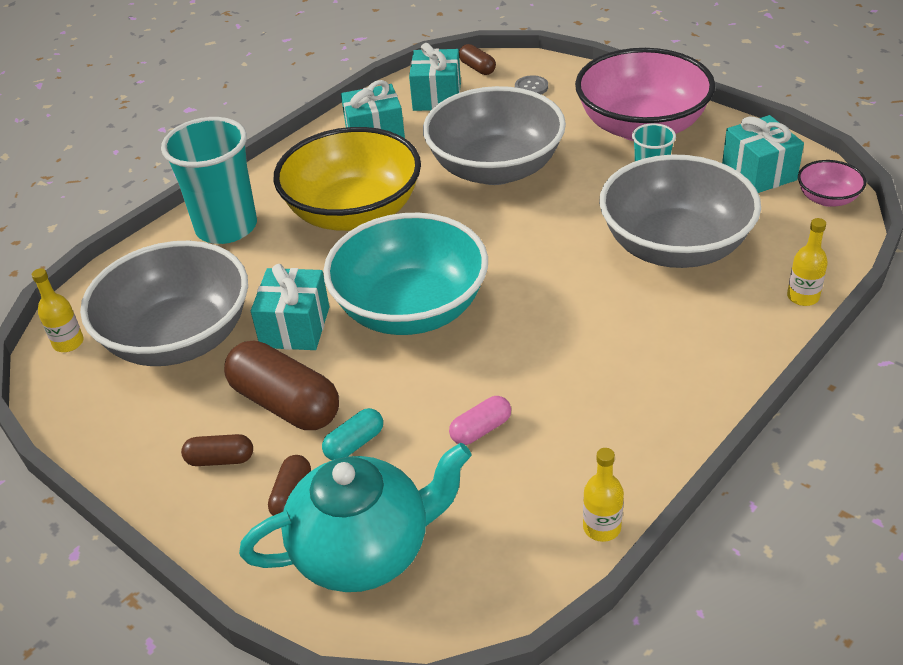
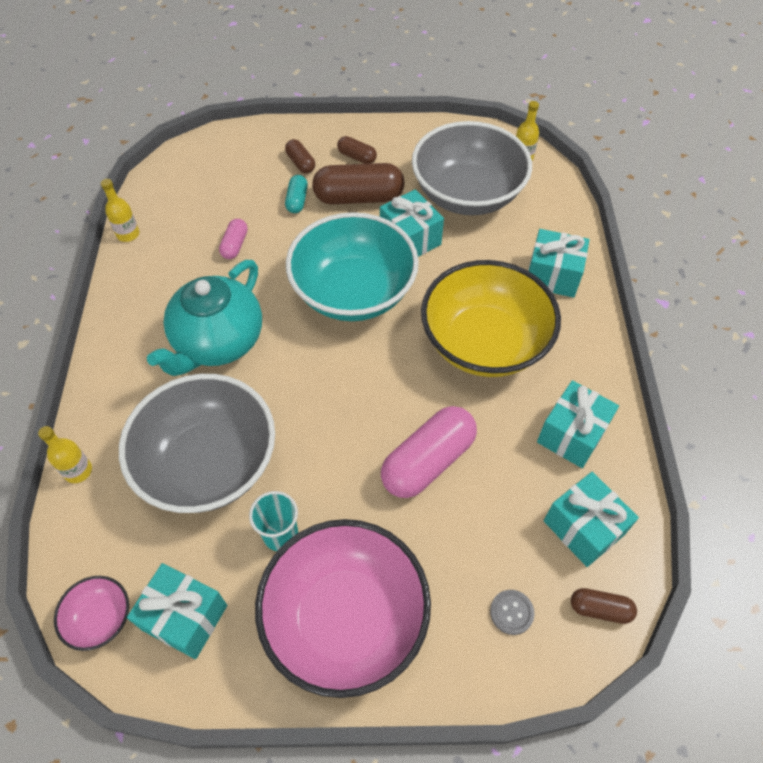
camera: 135 degrees right, 15 degrees up
turquoise cup [161,117,257,244] -> turquoise gift [528,229,590,298]
brown capsule [181,434,253,466] -> brown capsule turned 75 degrees clockwise [337,136,377,164]
turquoise teapot [239,443,472,592] -> turquoise teapot moved to [147,260,262,376]
grey bowl [423,86,566,185] -> pink capsule [381,406,477,498]

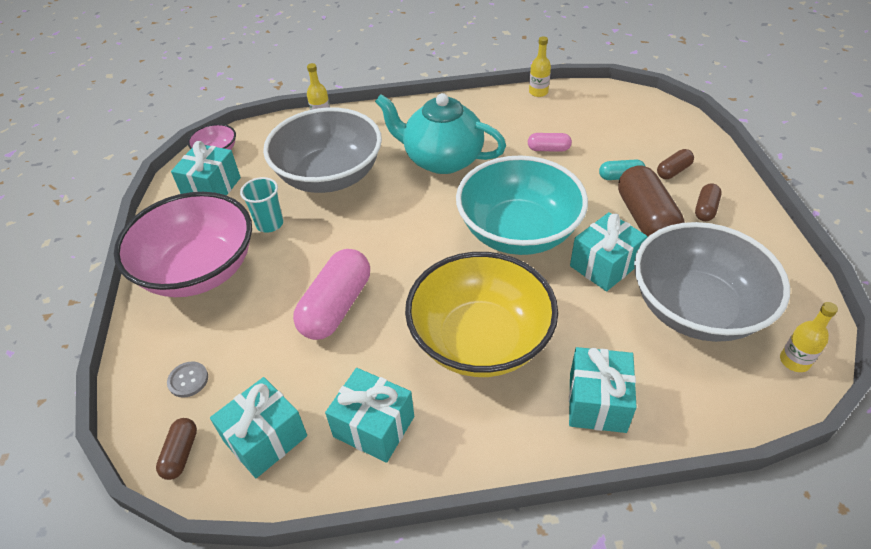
camera: 85 degrees right, 10 degrees down
pink capsule [381,406,477,498] -> pink capsule turned 75 degrees clockwise [293,249,370,340]

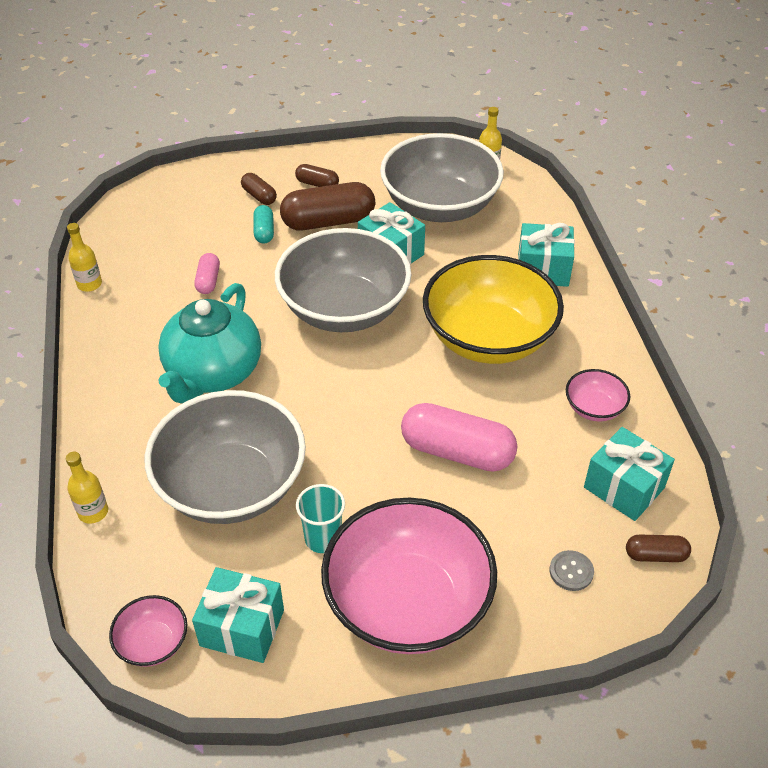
camera: 95 degrees left, 0 degrees up
turquoise gift [325,368,414,463] -> pink bowl [566,369,630,421]
turquoise bowl [456,155,588,255] -> grey bowl [275,228,412,332]

